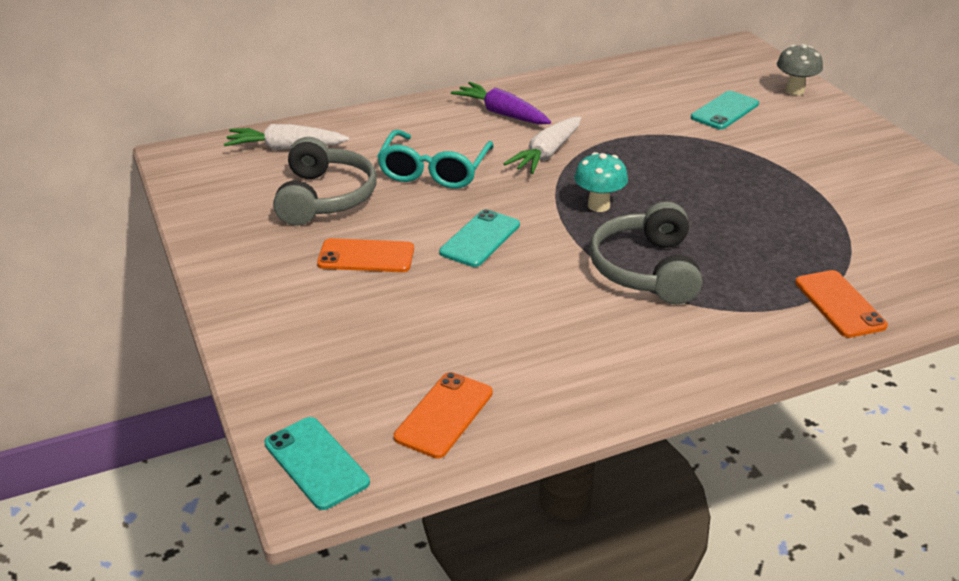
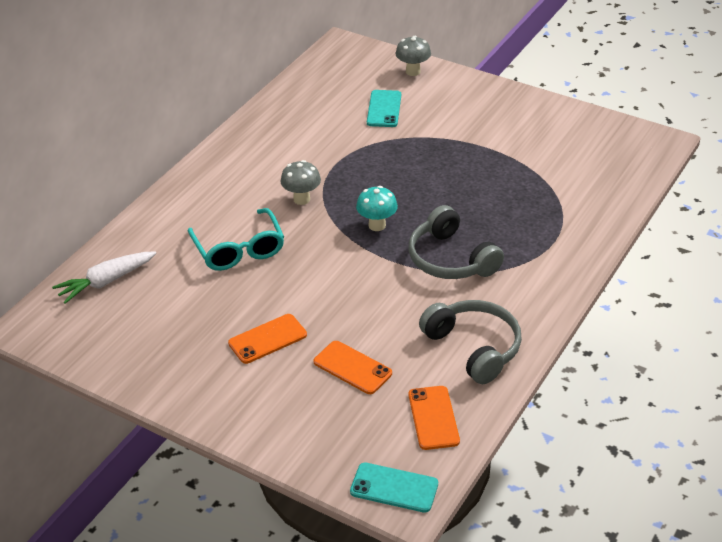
camera: 35 degrees left, 5 degrees up
grey headphones [273,137,377,226] -> grey headphones moved to [419,300,522,384]
turquoise phone [439,209,520,267] -> none
purple carrot [451,82,551,125] -> none
white carrot [504,117,581,174] -> grey mushroom [281,160,321,205]
orange phone [795,270,888,338] -> orange phone moved to [314,341,392,394]

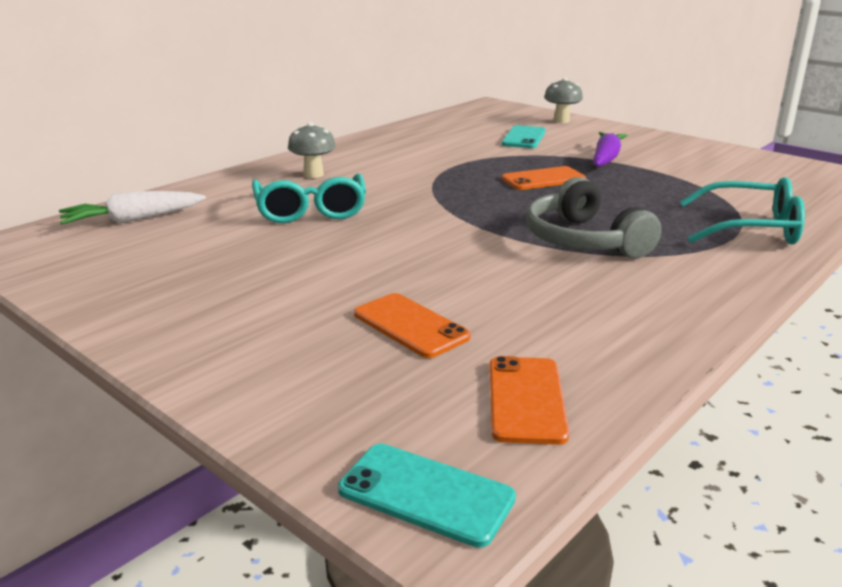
camera: 10 degrees right, 15 degrees down
orange phone [228,314,307,364] -> orange phone moved to [502,166,586,190]
grey mushroom [281,160,321,205] -> grey mushroom moved to [288,122,336,178]
turquoise mushroom [356,186,398,231] -> none
grey headphones [419,300,522,384] -> none
none -> purple carrot [593,132,628,167]
none -> turquoise glasses [680,177,805,244]

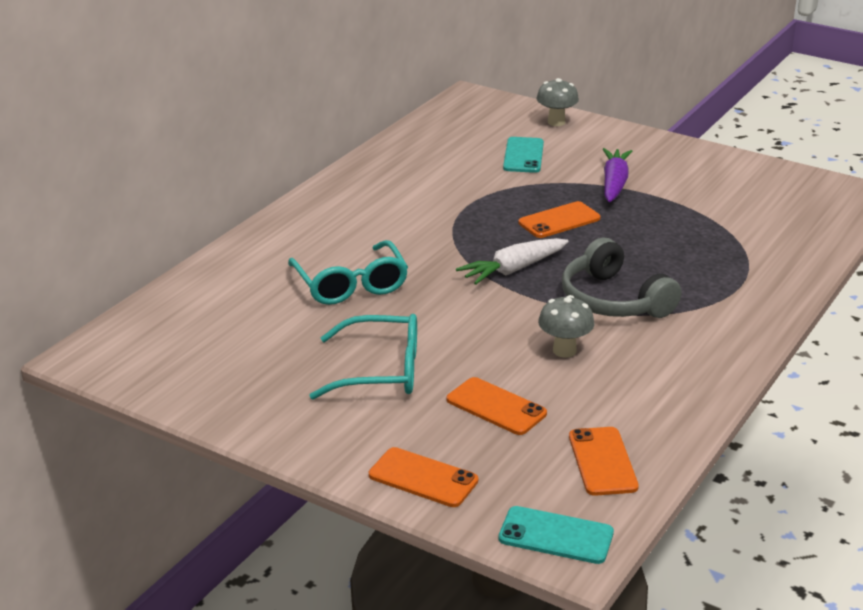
camera: 10 degrees left, 5 degrees up
white carrot [59,191,206,224] -> white carrot moved to [456,238,569,285]
grey mushroom [288,122,336,178] -> grey mushroom moved to [538,295,594,358]
turquoise glasses [680,177,805,244] -> turquoise glasses moved to [309,314,417,399]
none -> orange phone [369,447,478,507]

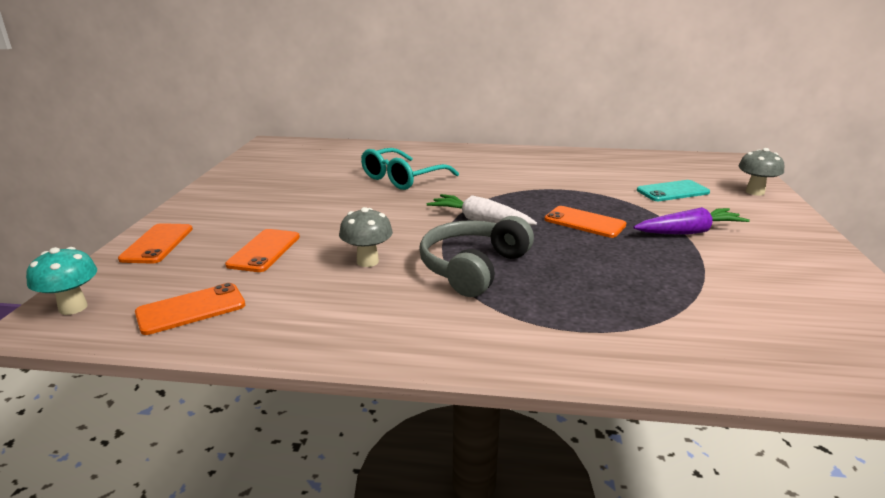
camera: 65 degrees right, 5 degrees down
turquoise glasses [309,314,417,399] -> none
turquoise phone [498,506,614,564] -> turquoise mushroom [26,247,97,315]

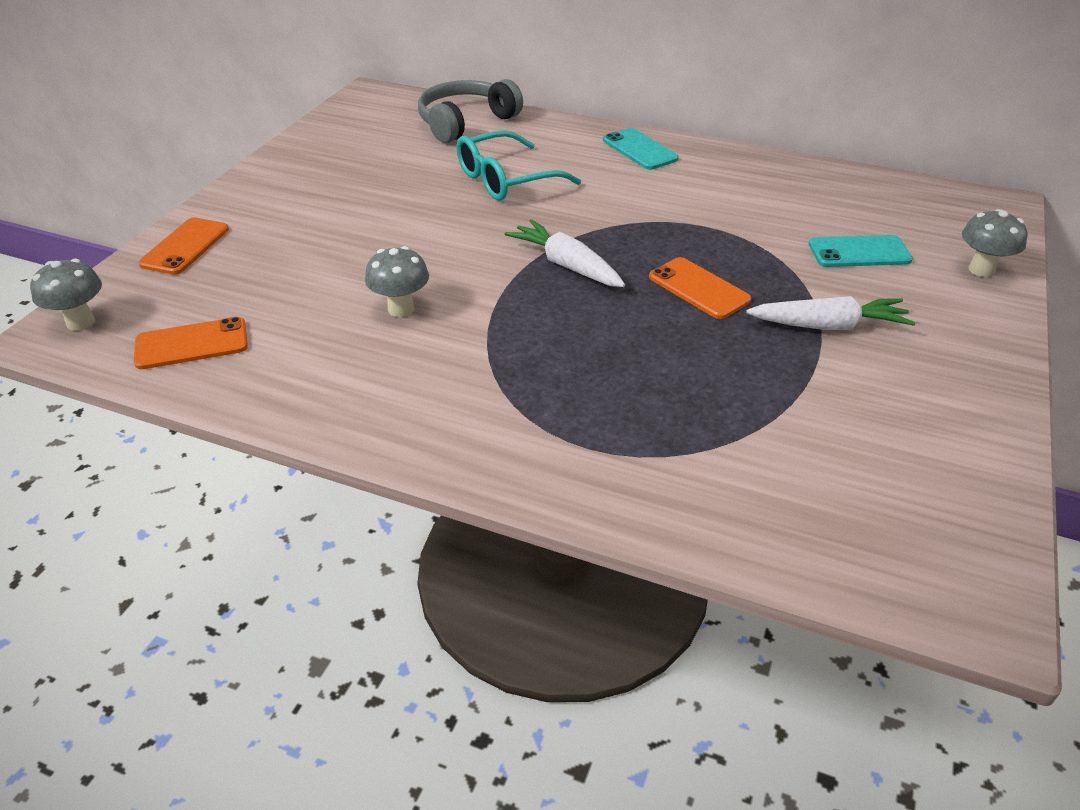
camera: 15 degrees right, 15 degrees up
turquoise mushroom [26,247,97,315] -> grey mushroom [30,259,102,331]
orange phone [225,229,300,272] -> none
grey headphones [419,216,534,297] -> grey headphones moved to [418,79,523,143]
purple carrot [634,207,750,235] -> white carrot [746,296,915,330]
none -> turquoise phone [603,128,679,170]

